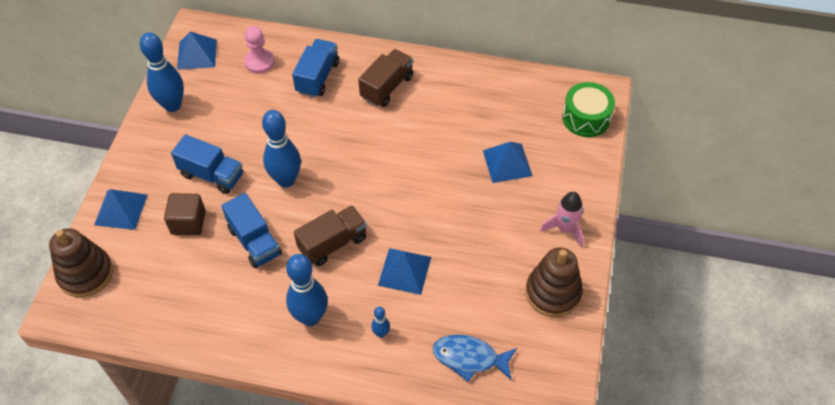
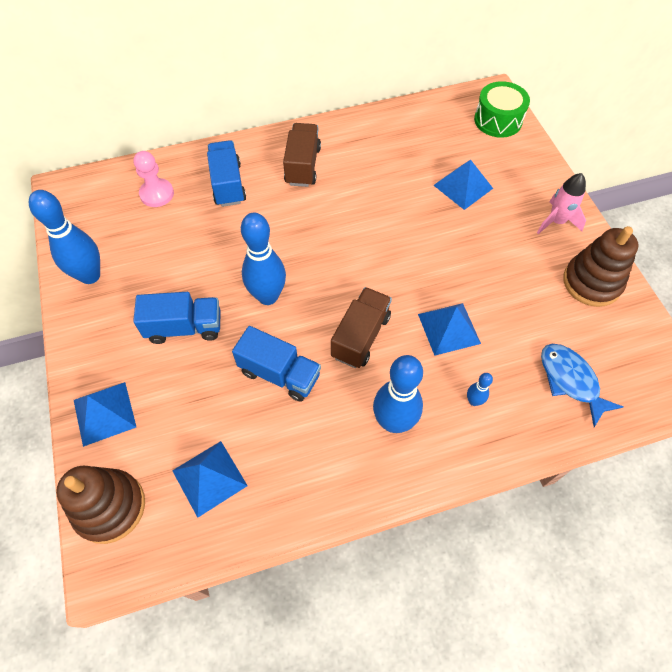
camera: 30 degrees left, 5 degrees up
brown cube [164,193,206,235] -> none
blue pyramid [177,32,217,70] -> blue pyramid moved to [172,441,248,518]
blue fish [433,335,517,382] -> blue fish turned 75 degrees clockwise [541,344,623,427]

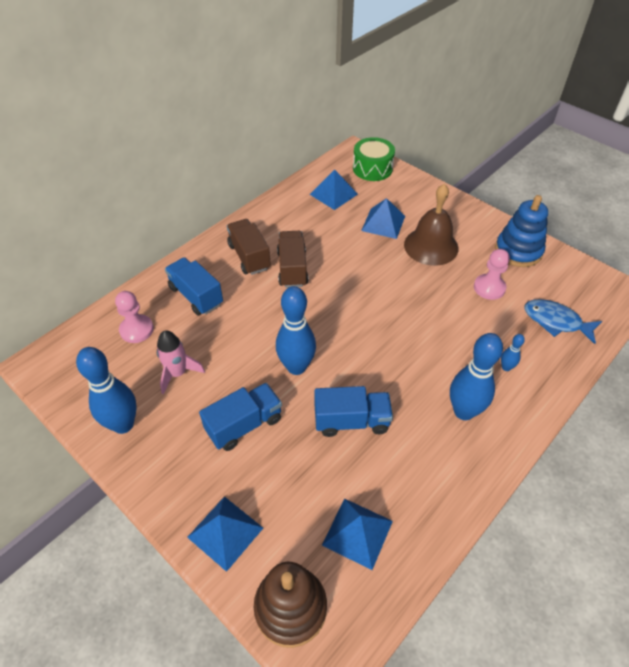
camera: 30 degrees left, 10 degrees down
brown truck [331,287,392,368] -> brown truck moved to [277,231,308,288]
blue pyramid [418,303,481,356] -> blue pyramid moved to [309,169,358,210]
pink rocket [537,173,586,234] -> pink rocket moved to [157,330,205,394]
brown stacking toy [563,226,639,307] -> blue stacking toy [495,195,548,267]
none -> brown bell [404,184,458,266]
none -> pink pawn [474,249,510,300]

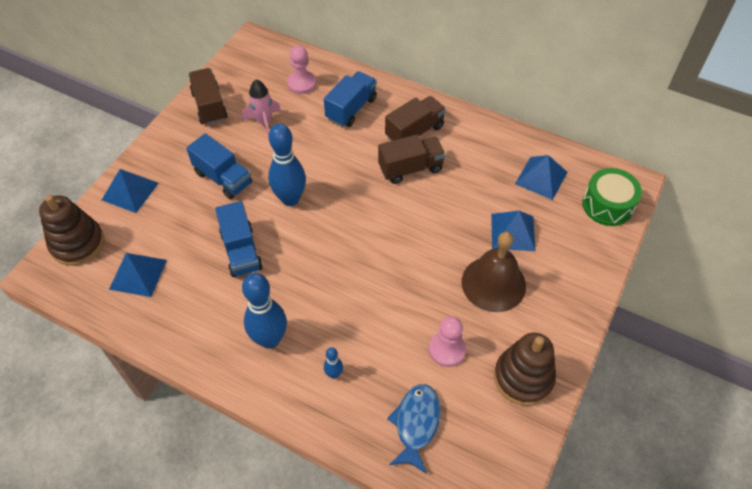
camera: 75 degrees right, 5 degrees up
blue bowling pin [76,347,137,434] -> brown truck [188,68,227,125]
blue stacking toy [495,195,548,267] -> brown stacking toy [494,333,556,406]

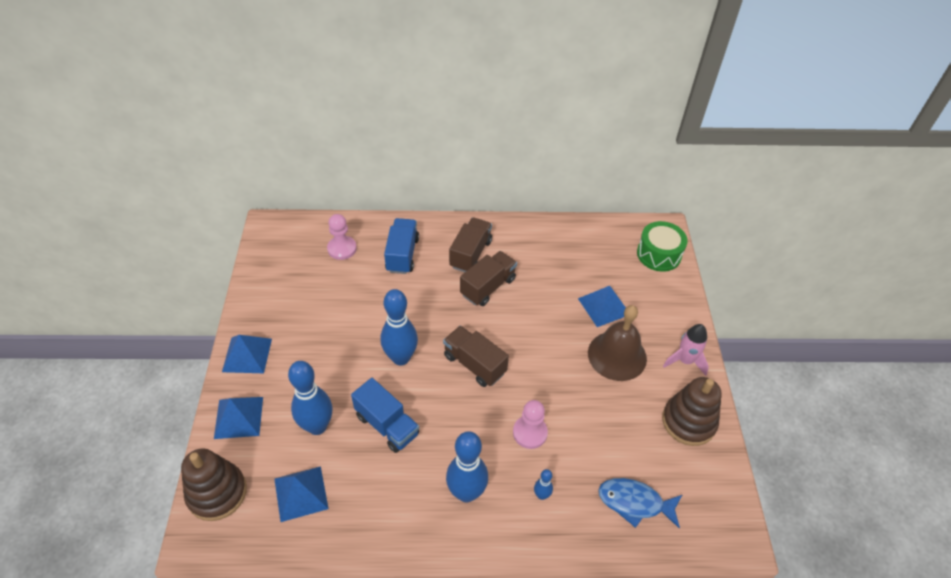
camera: 30 degrees left, 5 degrees down
blue truck [186,133,252,199] -> none
brown truck [188,68,227,125] -> brown truck moved to [443,326,509,387]
pink rocket [242,79,281,138] -> pink rocket moved to [663,324,709,376]
blue fish [387,384,440,474] -> blue fish turned 60 degrees counterclockwise [598,478,682,528]
pink pawn [429,316,466,367] -> pink pawn moved to [513,400,548,449]
blue pyramid [515,155,568,200] -> blue pyramid moved to [222,335,272,373]
none -> blue bowling pin [288,361,332,435]

